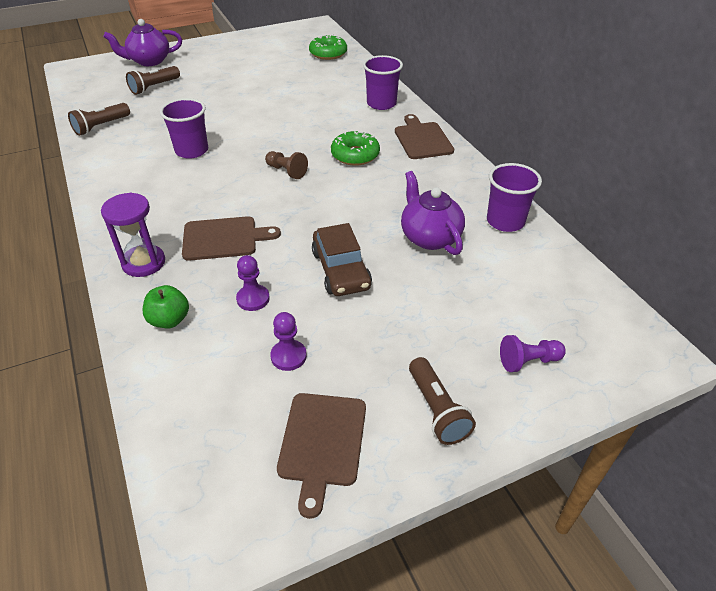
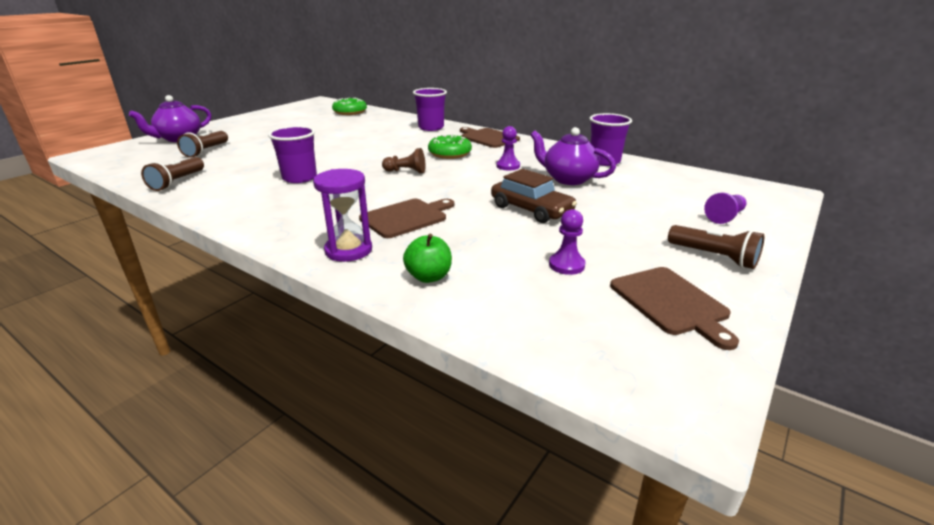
camera: 30 degrees left, 15 degrees down
purple pawn [236,255,270,311] -> purple pawn moved to [496,126,520,170]

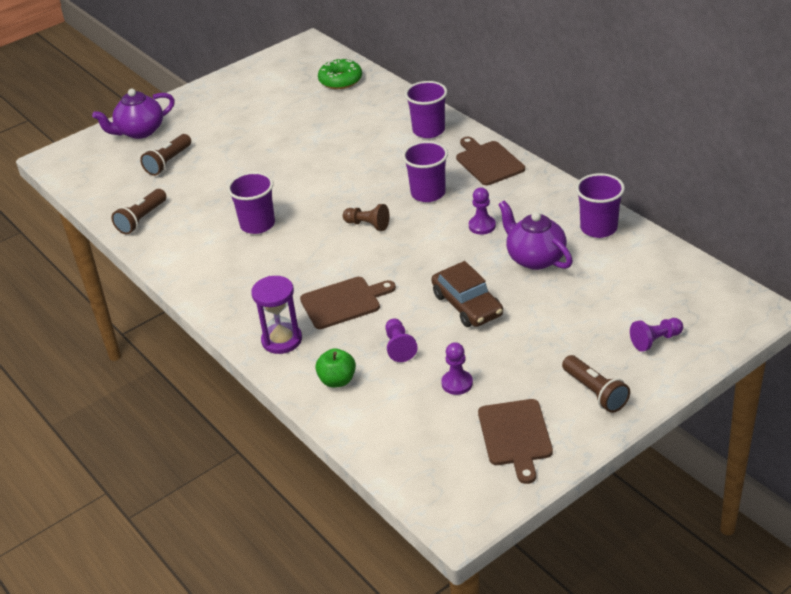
camera: 20 degrees right, 10 degrees up
green donut [428,134,472,159] -> purple cup [402,141,448,202]
none -> purple pawn [385,319,418,362]

